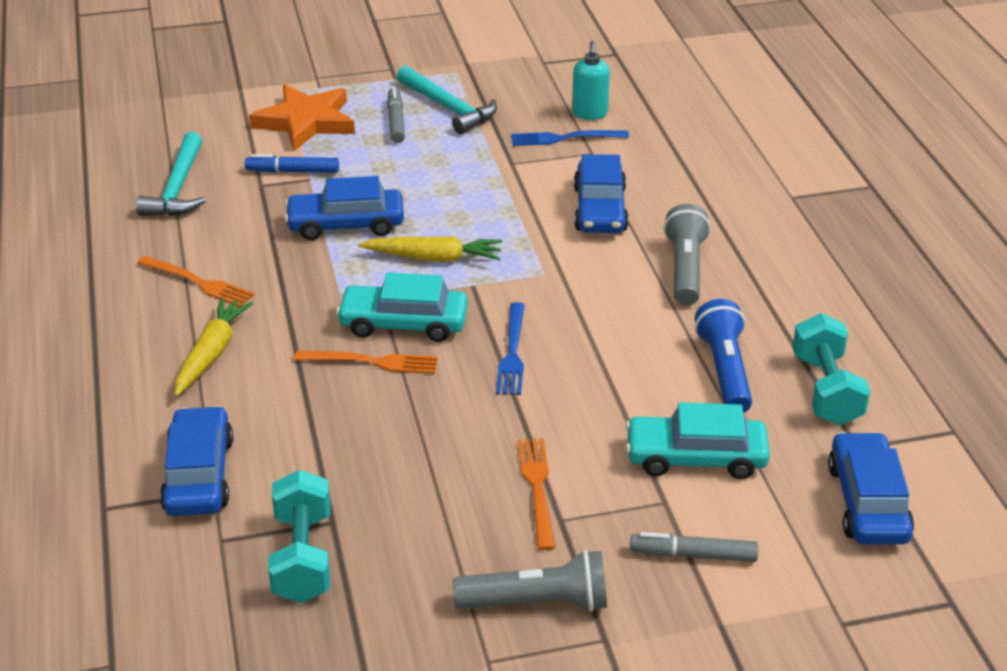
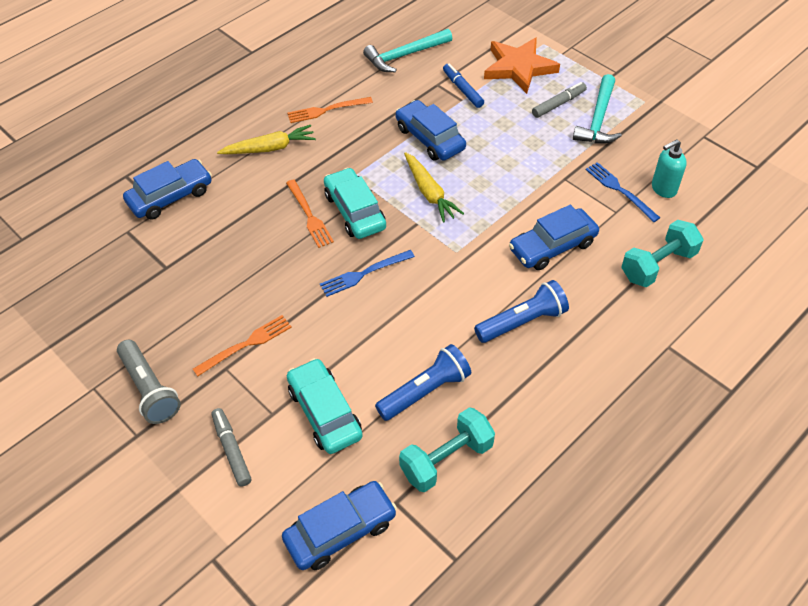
camera: 60 degrees right, 15 degrees up
orange fork [137,256,254,307] -> orange fork turned 75 degrees clockwise [287,97,373,123]
turquoise dumbbell [268,470,330,603] -> turquoise dumbbell moved to [621,220,703,287]
grey flashlight [664,204,711,306] -> blue flashlight [474,280,569,343]

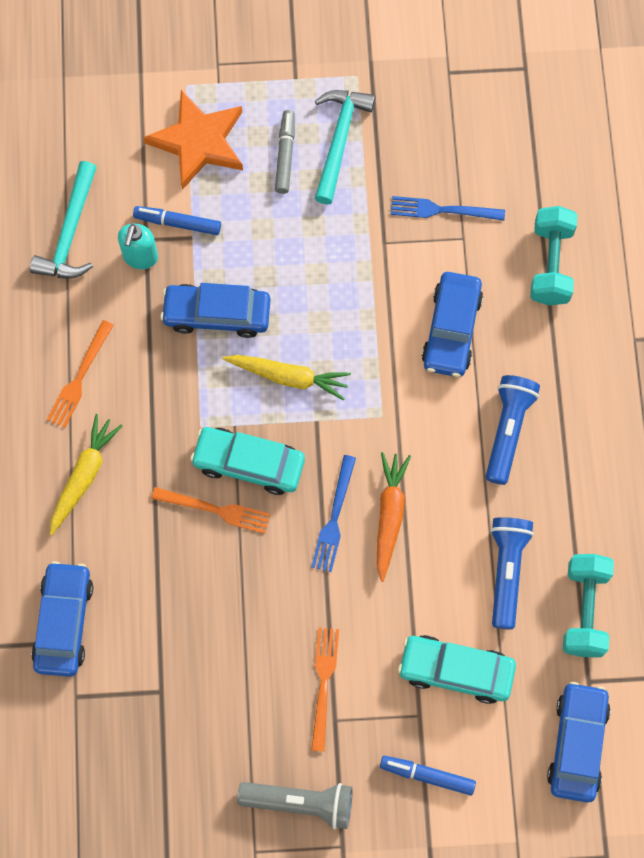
camera: 50 degrees left, 20 degrees up
grey marker [211,408,252,487] -> blue marker [380,756,476,796]
turquoise hammer [573,74,622,144] -> turquoise hammer turned 135 degrees counterclockwise [315,90,376,204]
turquoise soap dispenser [652,139,687,198] -> turquoise soap dispenser moved to [118,224,158,269]
none -> orange carrot [377,452,411,582]

